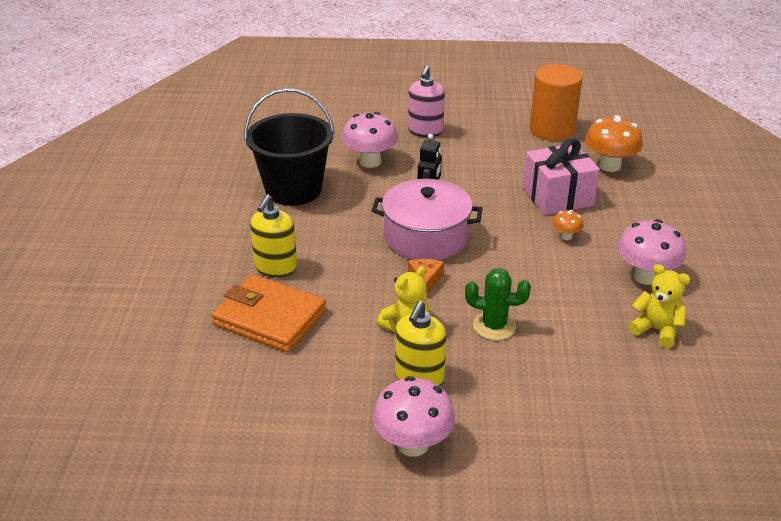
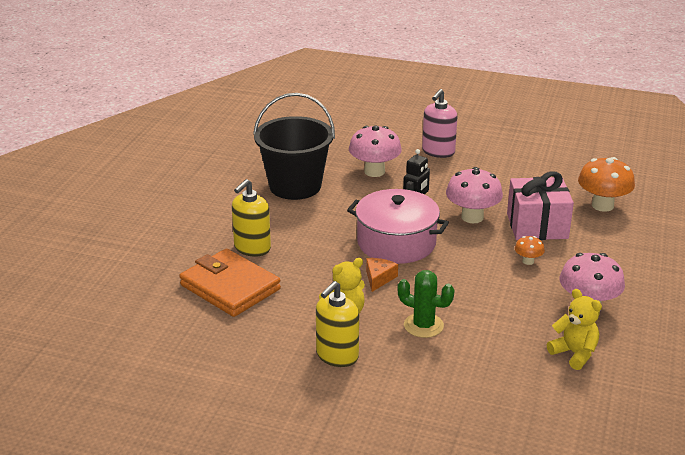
camera: 15 degrees right, 5 degrees down
pink mushroom [373,376,455,457] -> pink mushroom moved to [446,167,503,223]
orange cylinder [530,64,583,141] -> none

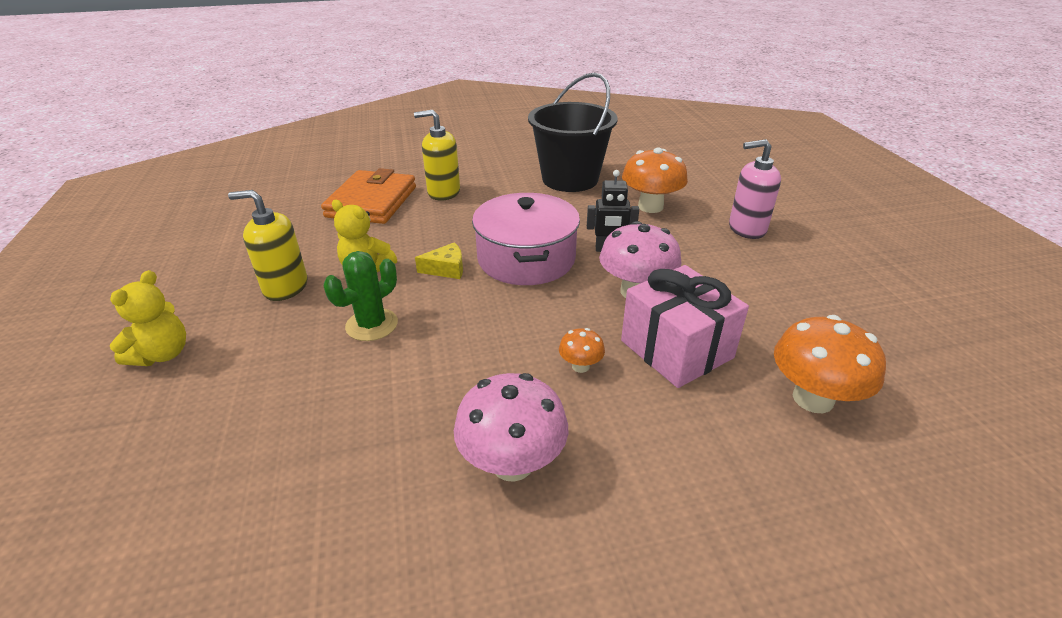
camera: 60 degrees right, 5 degrees up
pink mushroom [349,126,402,177] -> orange mushroom [622,148,688,213]
orange cheese [366,258,398,292] -> yellow cheese [415,242,463,279]
green cactus [397,270,455,338] -> green cactus turned 45 degrees clockwise [324,251,398,341]
yellow teddy bear [547,289,602,370] -> yellow teddy bear moved to [110,270,186,366]

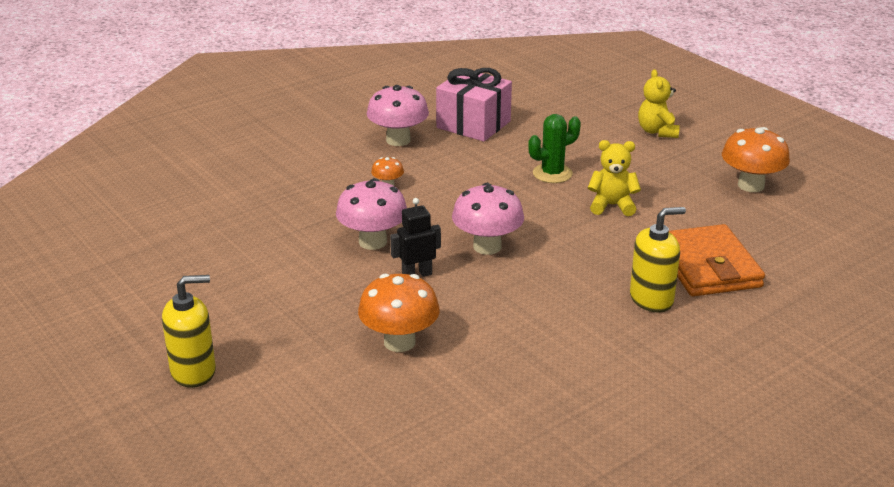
camera: 155 degrees right, 5 degrees down
yellow soap dispenser [228,190,308,301] -> yellow soap dispenser moved to [162,275,216,388]
green cactus [324,251,398,341] -> green cactus turned 45 degrees clockwise [528,114,581,183]
yellow cheese [415,242,463,279] -> none
pink pot [472,193,580,285] -> pink mushroom [452,183,524,255]
black bucket [528,73,618,192] -> none
pink gift [621,265,749,388] -> pink gift moved to [436,68,512,142]
pink soap dispenser [729,139,781,239] -> none
orange mushroom [774,315,886,413] -> orange mushroom moved to [722,127,790,192]

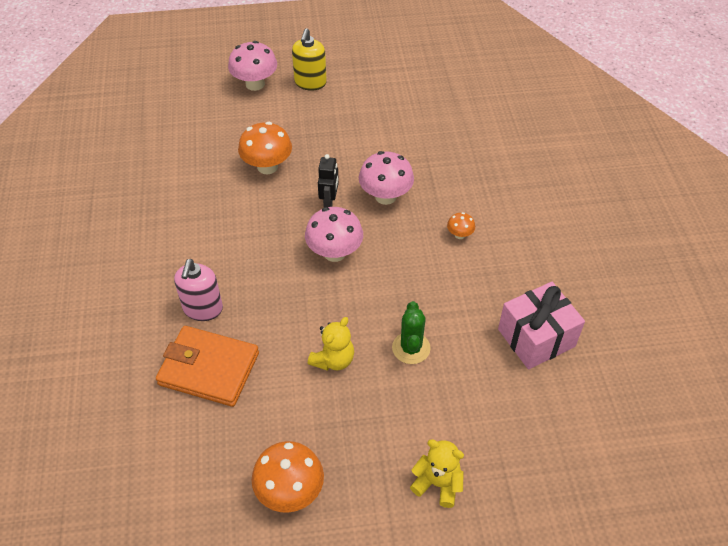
camera: 120 degrees right, 20 degrees up
pink mushroom [367,85,429,146] -> pink mushroom moved to [228,41,277,91]
yellow soap dispenser [630,207,686,312] -> pink soap dispenser [174,259,223,321]

